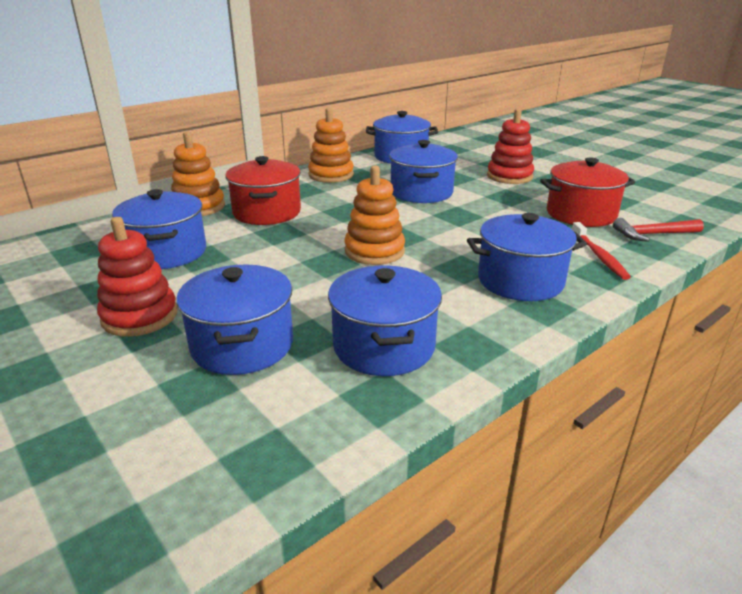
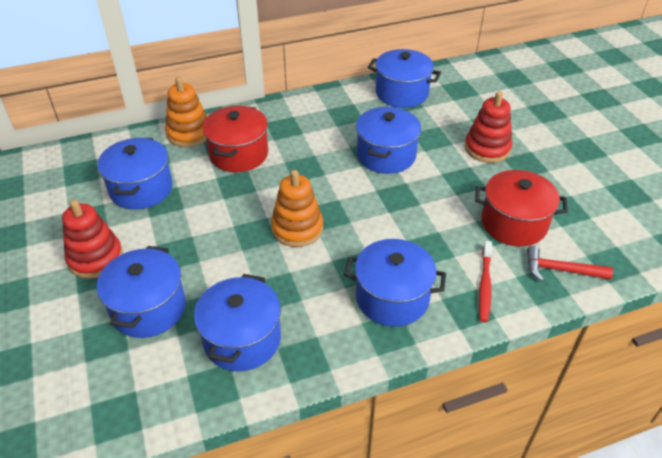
camera: 20 degrees right, 15 degrees up
orange stacking toy [308,108,354,183] -> none

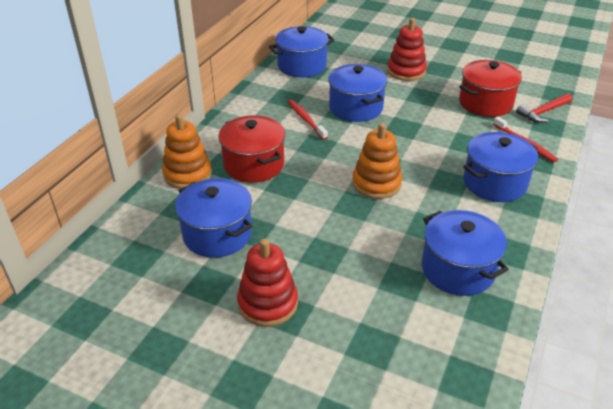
camera: 45 degrees left, 5 degrees down
blue pot [97,246,186,338] -> none
none -> red toothbrush [288,100,328,140]

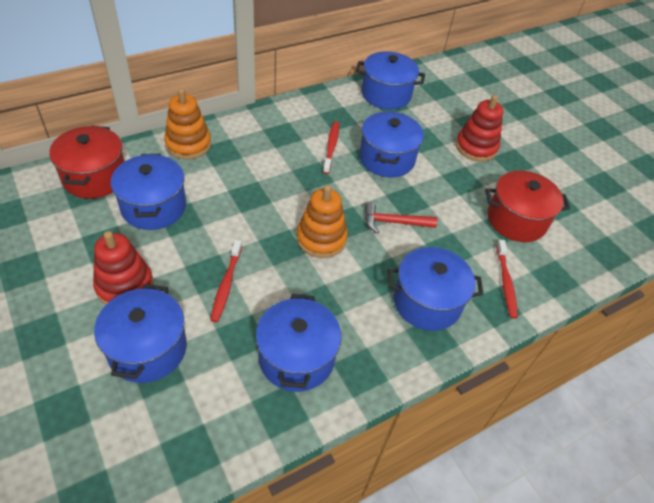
camera: 30 degrees right, 10 degrees up
red pot [219,115,285,183] -> red pot moved to [49,125,125,199]
red hammer [516,93,572,123] -> red hammer moved to [365,202,438,233]
none -> blue pot [94,284,187,383]
none -> red toothbrush [210,240,242,322]

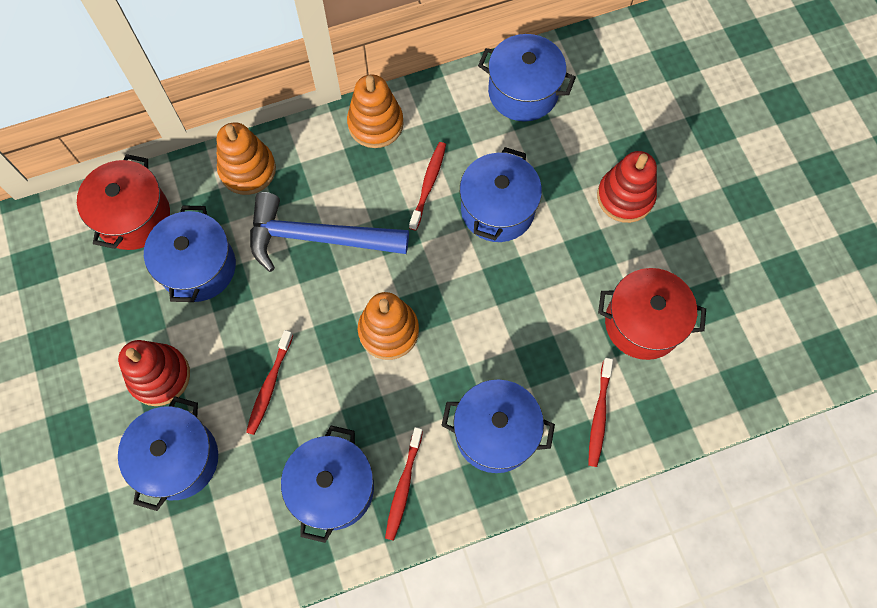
camera: 15 degrees right, 20 degrees up
red hammer [365,202,438,233] -> none
none -> blue hammer [250,192,409,272]
none -> orange stacking toy [347,74,404,148]
none -> red toothbrush [385,427,423,541]

